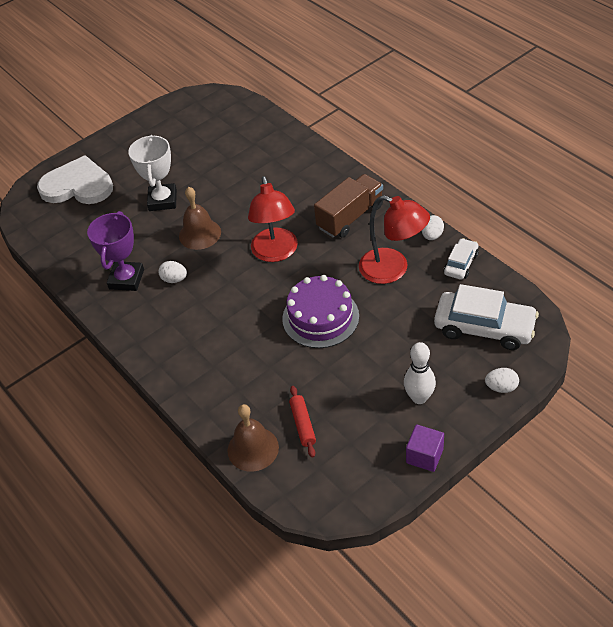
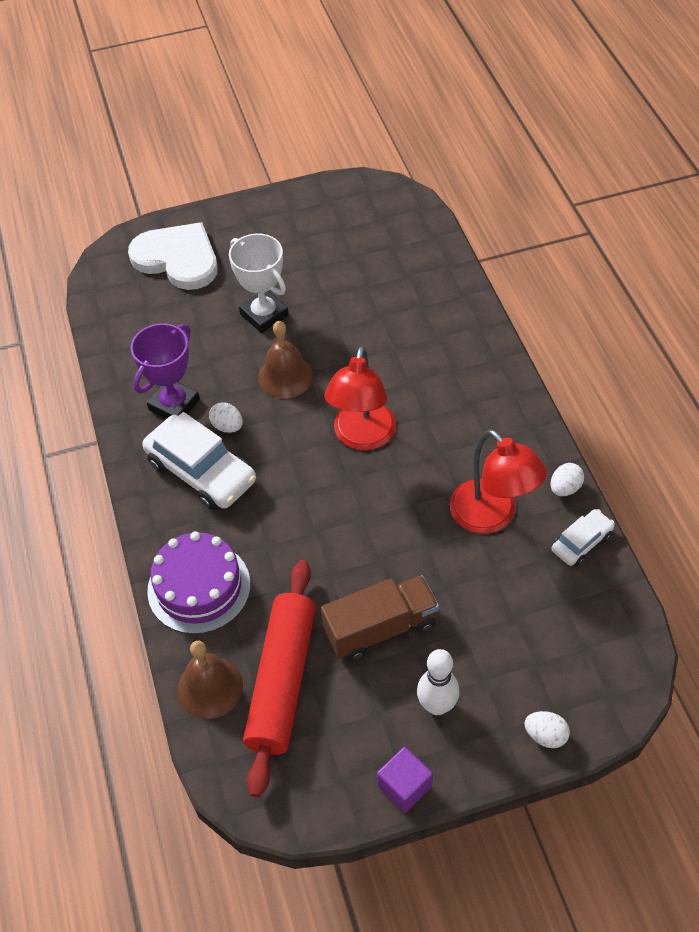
camera: 20 degrees right, 5 degrees up
white trophy [128,135,177,211] -> white trophy turned 60 degrees counterclockwise [229,233,289,333]
purple cake [282,275,359,348] -> purple cake moved to [147,531,251,634]
red rolling pin [289,386,316,458] -> red rolling pin [243,560,316,798], size x2.25
brown truck [314,174,383,238] -> brown truck moved to [321,575,439,661]
white car [434,284,539,350] -> white car moved to [142,412,256,510]

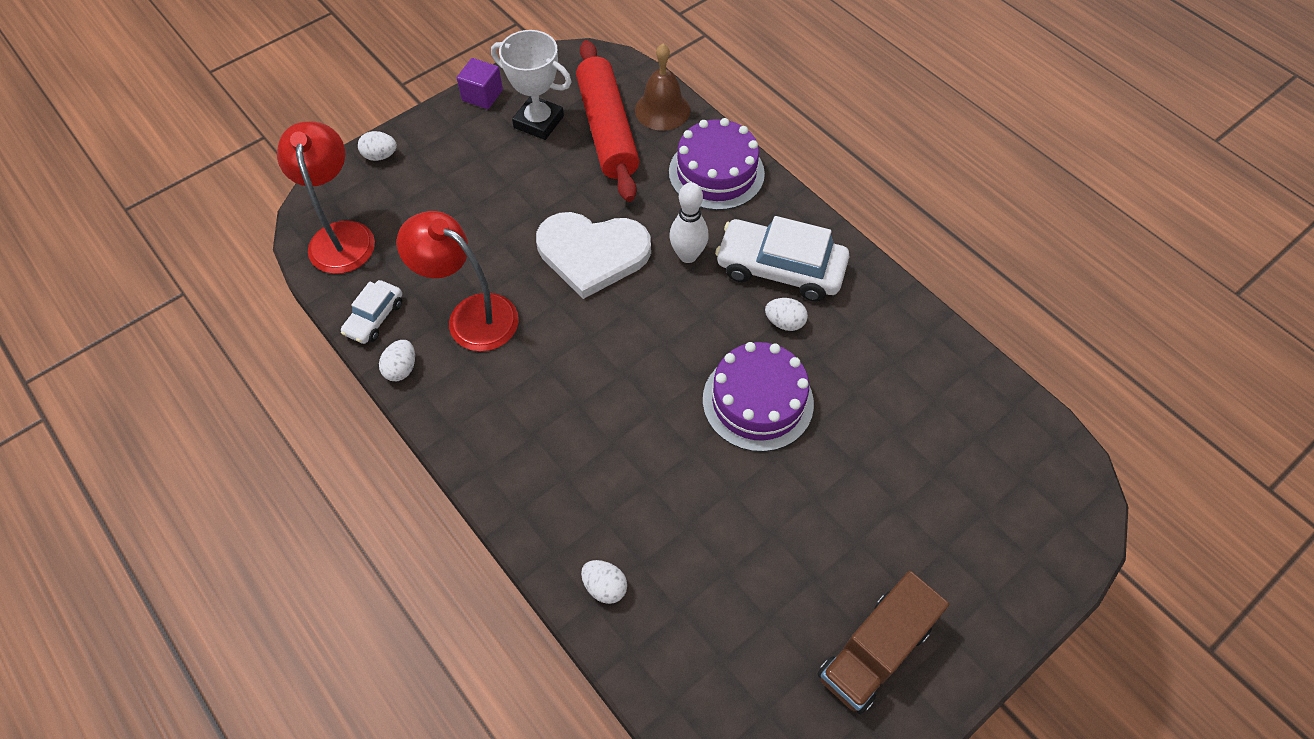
camera: 155 degrees right, 5 degrees up
white heart [128,222,218,290] -> white heart moved to [536,212,651,299]
purple trophy [130,323,200,419] -> none
white trophy [229,233,289,333] -> white trophy moved to [491,30,571,140]
brown bell [258,321,313,399] -> purple cake [703,342,814,452]
brown truck [321,575,439,661] -> brown truck moved to [818,571,949,714]
red lamp [324,346,396,450] -> red lamp moved to [277,122,375,274]
white bowling pin [417,649,460,715] -> white bowling pin moved to [669,182,709,263]
none -> white egg [581,560,627,604]

